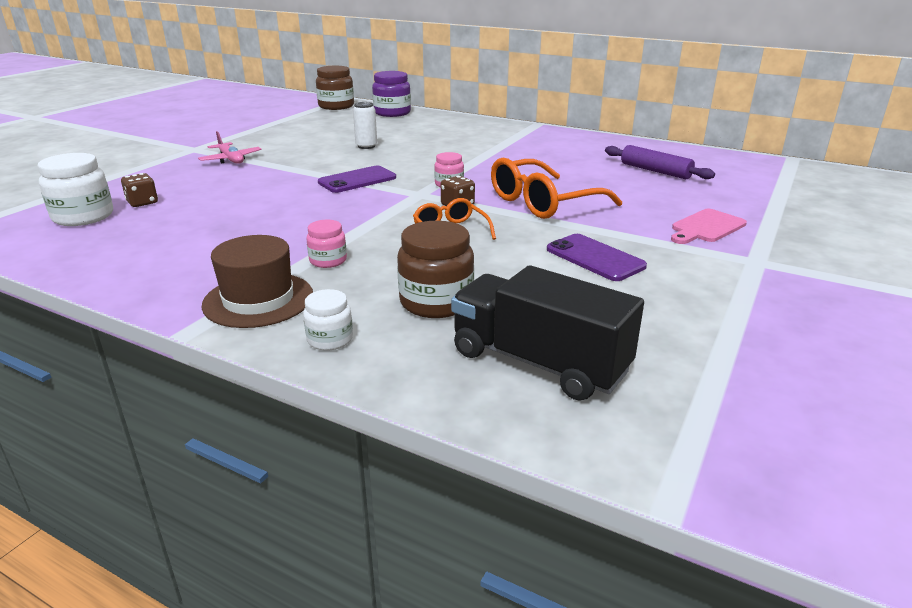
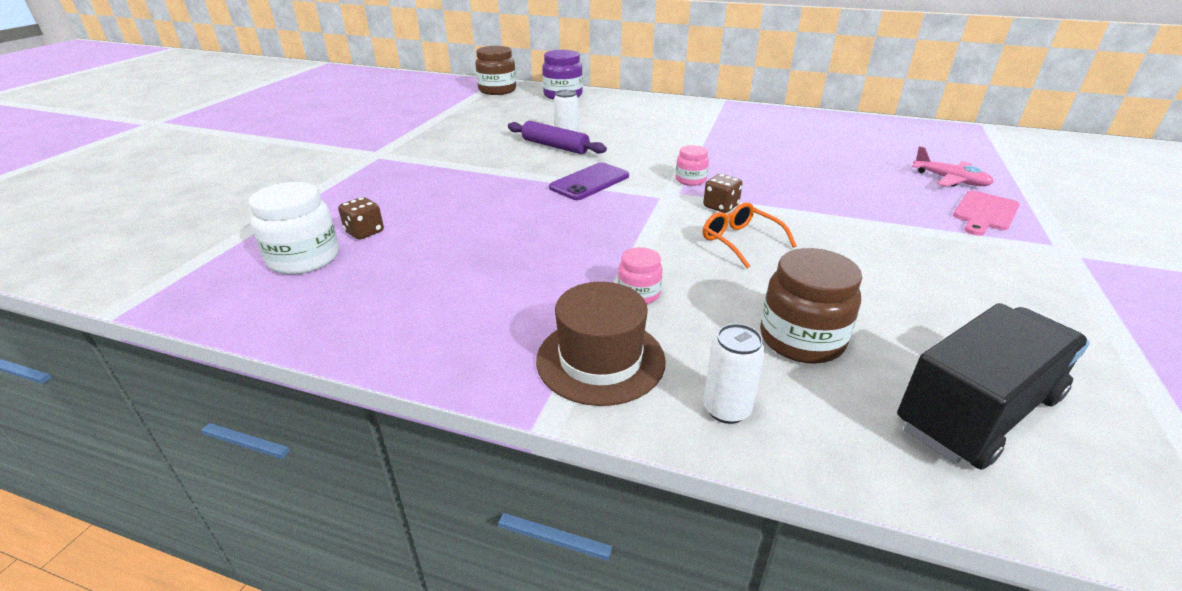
camera: 10 degrees left, 5 degrees up
pink plane [198,131,262,164] -> pink plane moved to [912,146,994,187]
white jar [303,289,353,351] -> white can [703,324,765,424]
black truck [451,265,644,401] -> black truck turned 120 degrees clockwise [897,303,1090,470]
orange glasses [491,158,622,219] -> none
purple phone [547,234,647,281] -> none
purple rolling pin [605,145,715,179] -> purple rolling pin moved to [508,121,607,154]

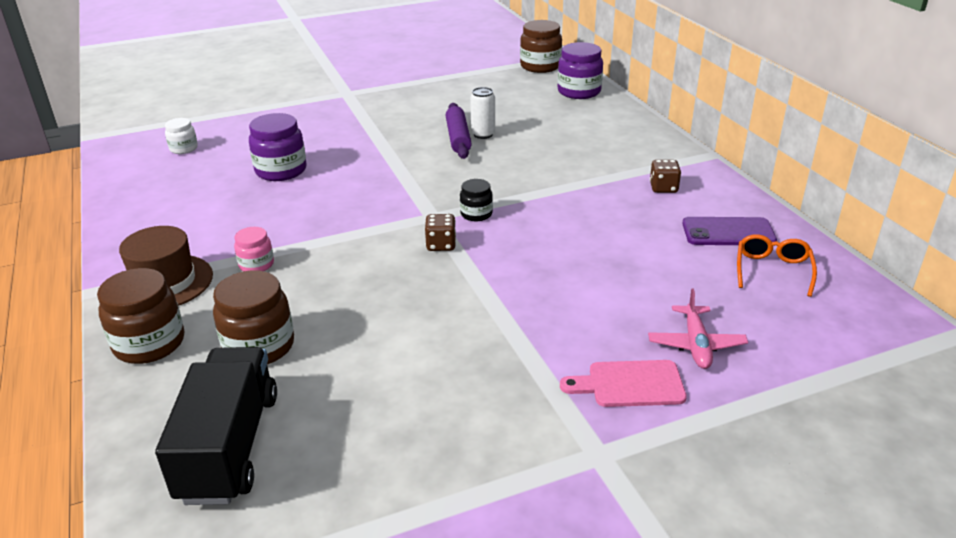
camera: 50 degrees right, 0 degrees up
white jar [249,182,339,275] -> white jar [165,118,198,154], size x0.57
brown dice [338,197,384,240] -> brown dice moved to [650,160,681,193]
purple phone [549,162,629,200] -> purple phone moved to [682,217,777,245]
pink jar [676,145,709,186] -> black jar [460,179,493,221]
orange glasses [703,202,796,268] -> orange glasses moved to [737,234,817,297]
white can [703,324,765,424] -> brown jar [97,268,184,364]
black truck [897,303,1090,470] -> black truck turned 105 degrees counterclockwise [155,347,277,505]
none -> purple jar [249,113,307,181]

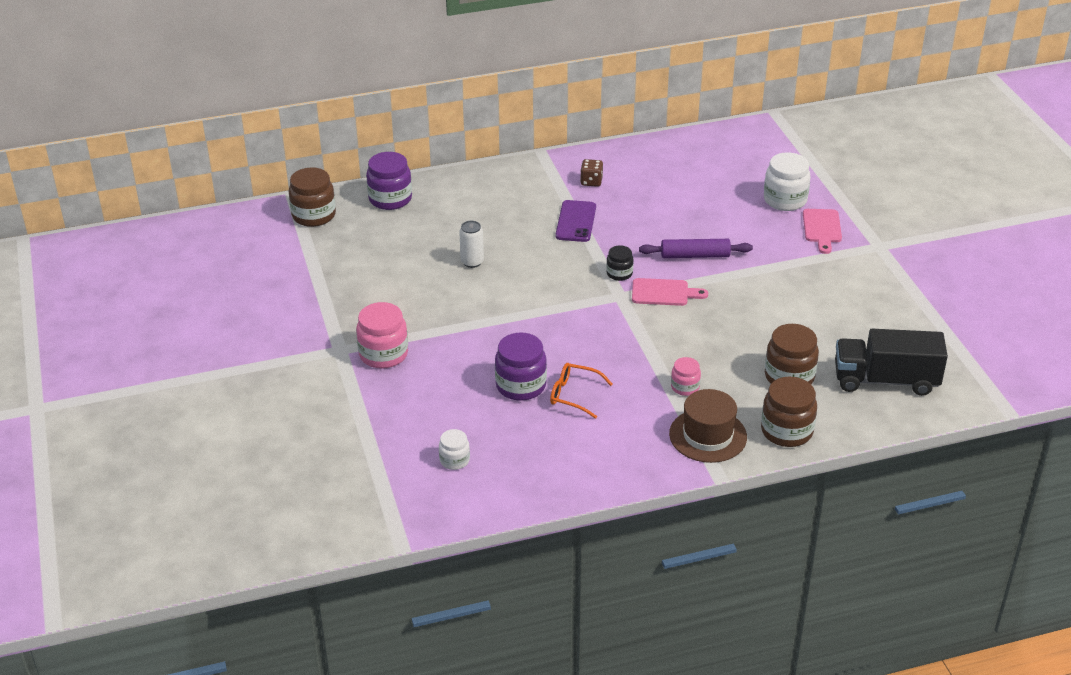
camera: 85 degrees left, 5 degrees up
brown dice [425,214,456,251] -> pink cutting board [632,278,708,306]
purple rolling pin [446,103,472,159] -> purple rolling pin moved to [639,239,753,258]
pink plane [648,288,748,369] -> white jar [764,152,811,211]
purple phone [682,217,777,245] -> purple phone moved to [555,200,596,242]
orange glasses [737,234,817,297] -> orange glasses moved to [550,363,613,419]
none -> pink jar [356,302,408,369]

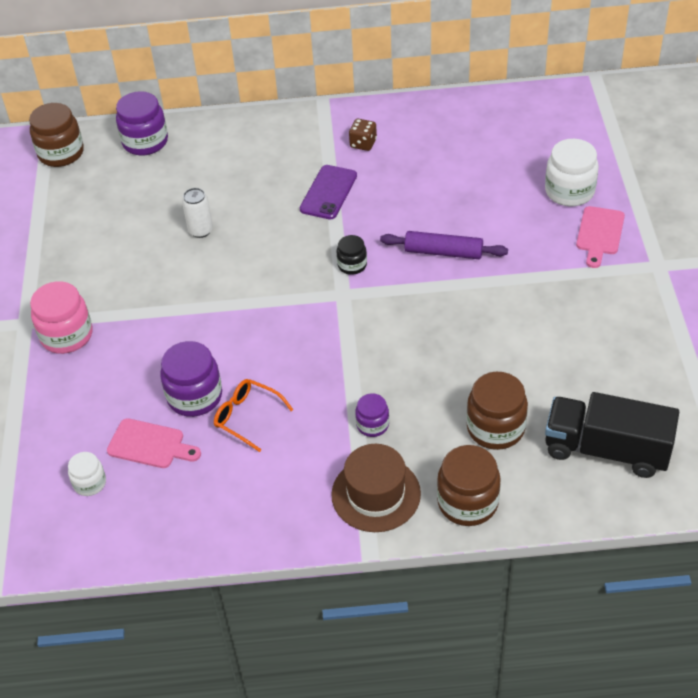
camera: 15 degrees right, 10 degrees up
pink cutting board [632,278,708,306] -> pink cutting board moved to [107,418,201,468]
pink jar [671,357,701,396] -> purple jar [355,393,389,437]

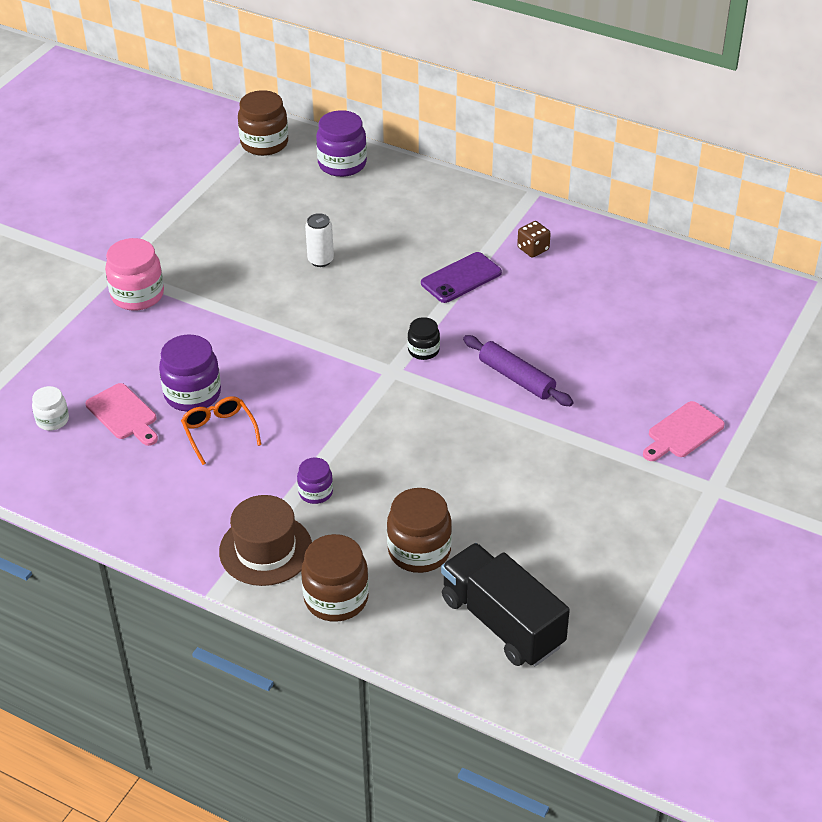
camera: 30 degrees right, 5 degrees down
white jar [545,139,599,206] -> none

